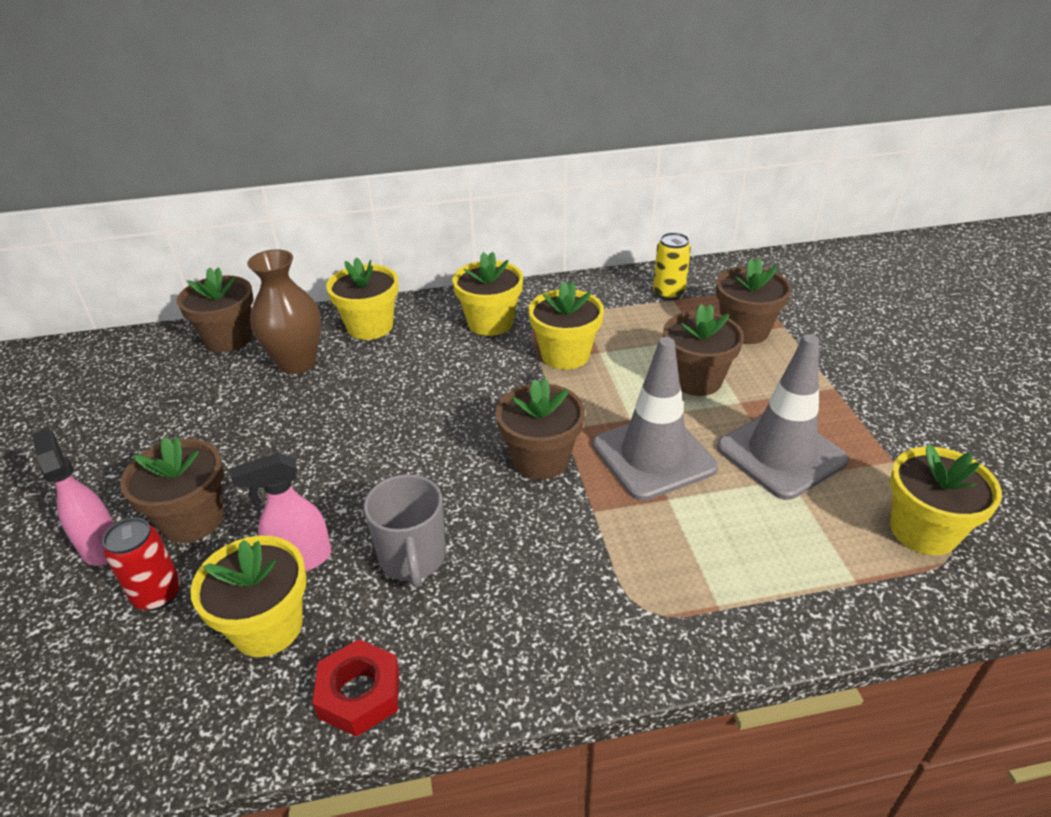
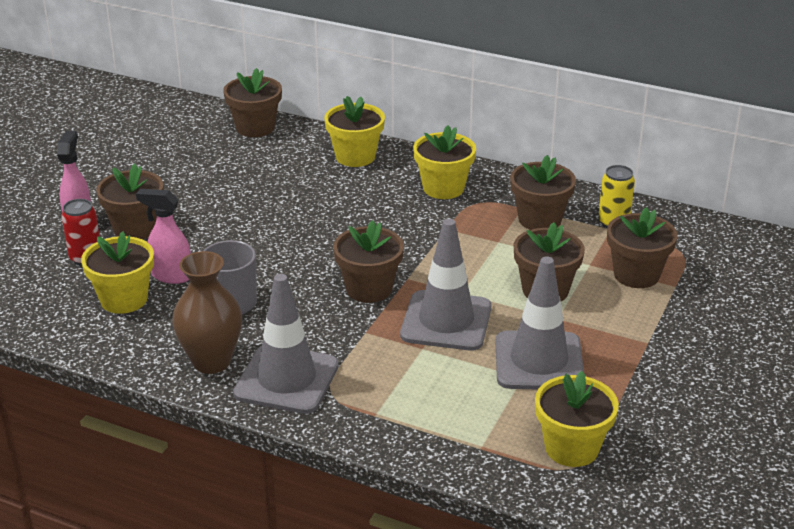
camera: 35 degrees right, 5 degrees down
brown vase [247,249,321,374] -> brown vase moved to [172,251,242,374]
red nut [312,639,399,737] -> none
yellow flower pot [528,281,604,370] -> none
none -> grey traffic cone [233,274,339,414]
none -> brown flower pot [510,155,576,230]

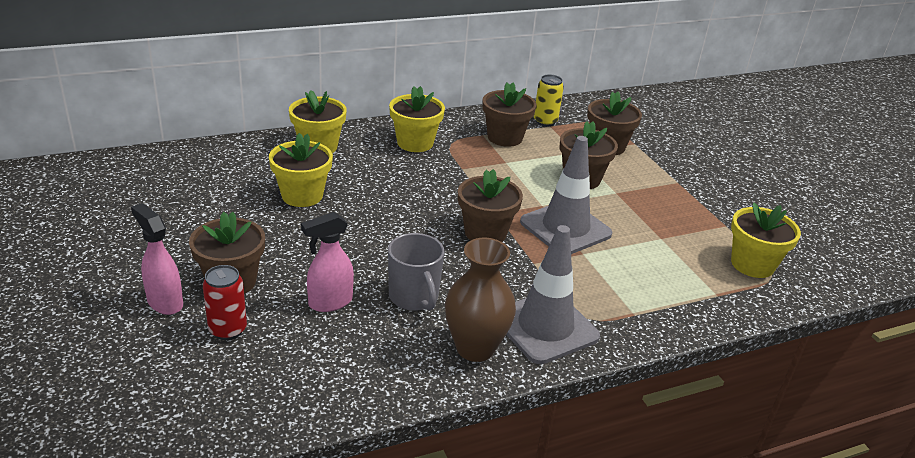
camera: 50 degrees left, 0 degrees up
yellow flower pot [81,231,154,314] -> yellow flower pot moved to [269,133,333,207]
brown flower pot [223,68,282,137] -> none
grey traffic cone [495,256,584,390] -> none

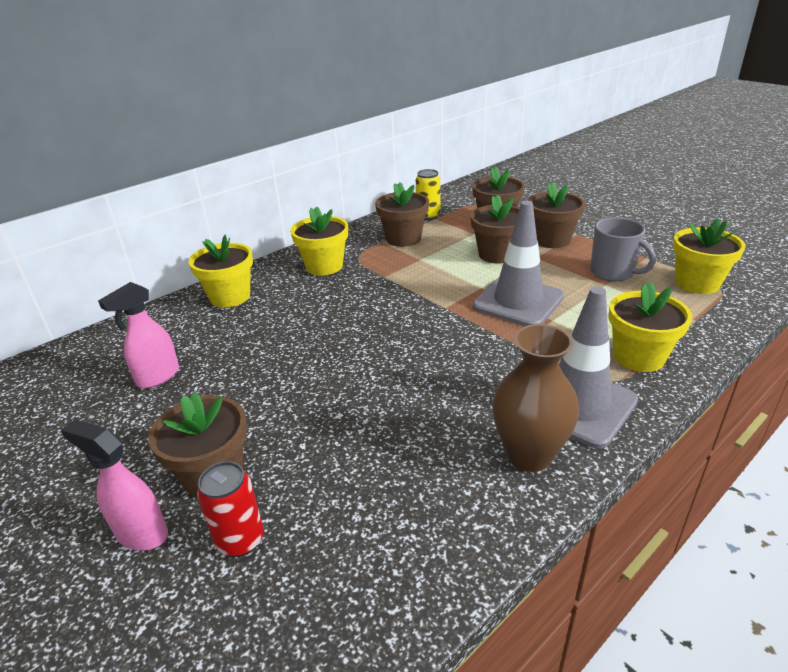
camera: 15 degrees left, 0 degrees up
yellow flower pot [269,133,333,207] -> yellow flower pot moved to [609,282,692,372]
pink spray bottle [301,212,354,312] -> pink spray bottle moved to [98,282,179,388]
grey mug [388,233,445,311] -> grey mug moved to [590,217,656,282]
brown flower pot [458,169,523,242] -> brown flower pot moved to [528,182,585,248]

